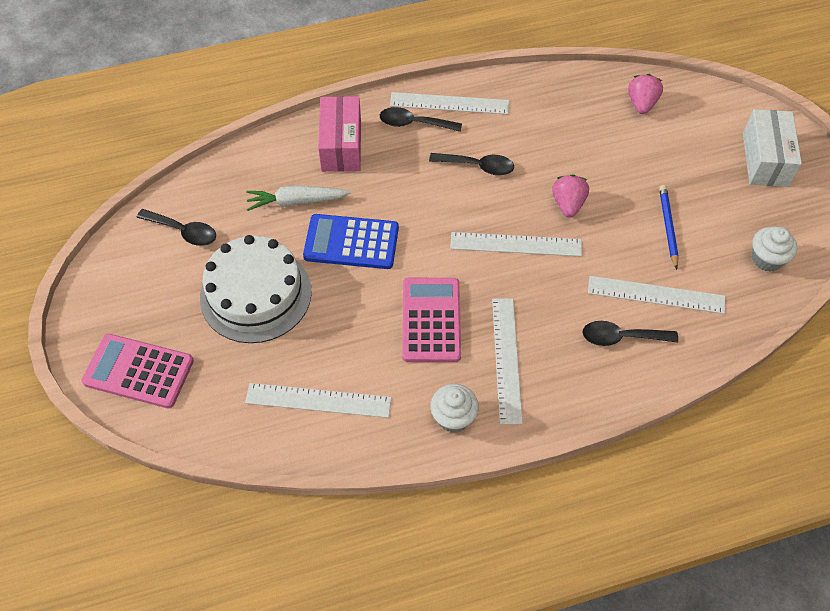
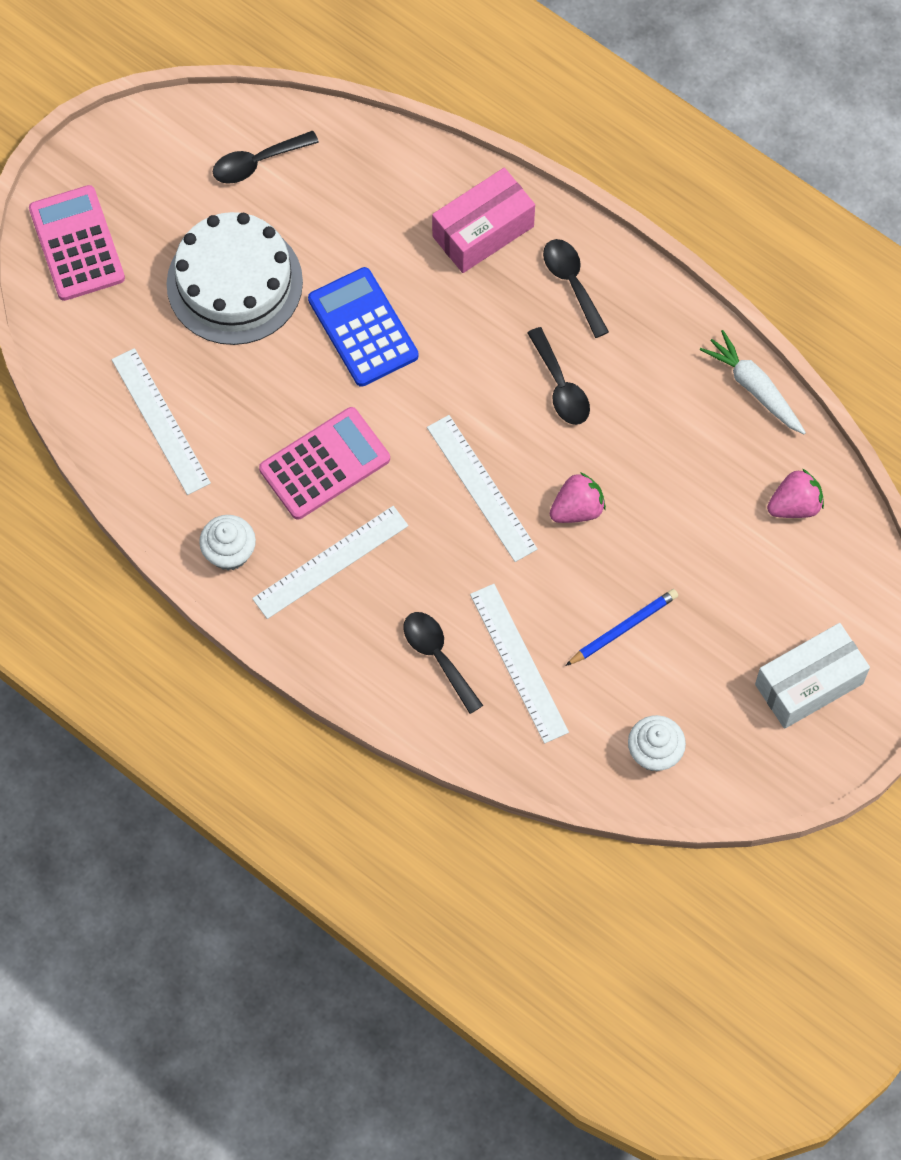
camera: 55 degrees right, 10 degrees up
black spoon [136,209,216,246] -> black spoon turned 75 degrees clockwise [212,131,319,184]
white carrot [246,185,351,211] -> white carrot moved to [700,330,806,434]
white ruler [390,92,509,114] -> none

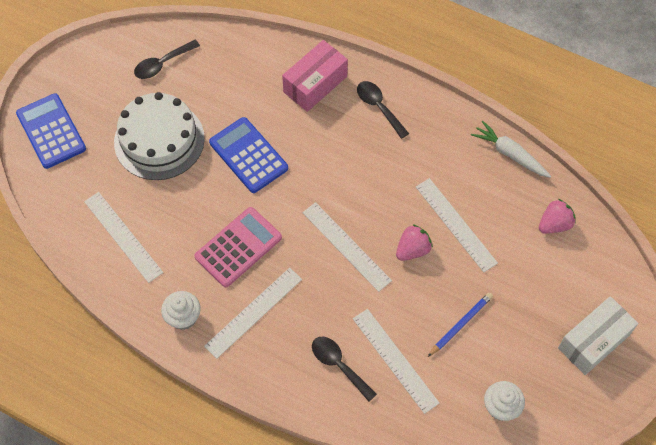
camera: 10 degrees left, 5 degrees down
pink calculator [29,185,125,301] -> blue calculator [16,93,86,169]
black spoon [528,327,590,425] -> none
none -> white ruler [416,178,498,272]

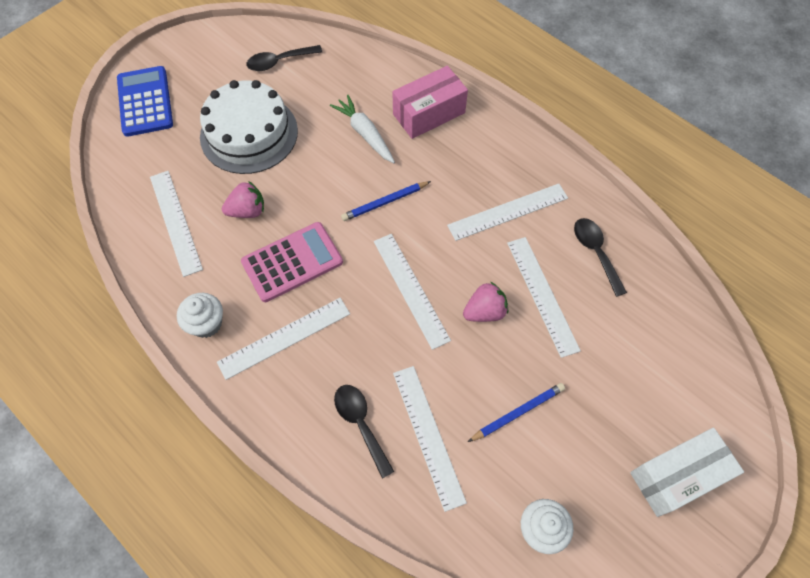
camera: 15 degrees right, 0 degrees up
blue calculator [209,117,288,193] -> none
black spoon [357,81,409,139] -> black spoon moved to [574,218,627,297]
white carrot [471,121,551,178] -> white carrot moved to [330,95,395,163]
pink strawberry [539,199,576,234] -> pink strawberry moved to [222,181,264,218]
none -> blue pencil [341,181,431,221]
none -> white ruler [447,184,568,241]

